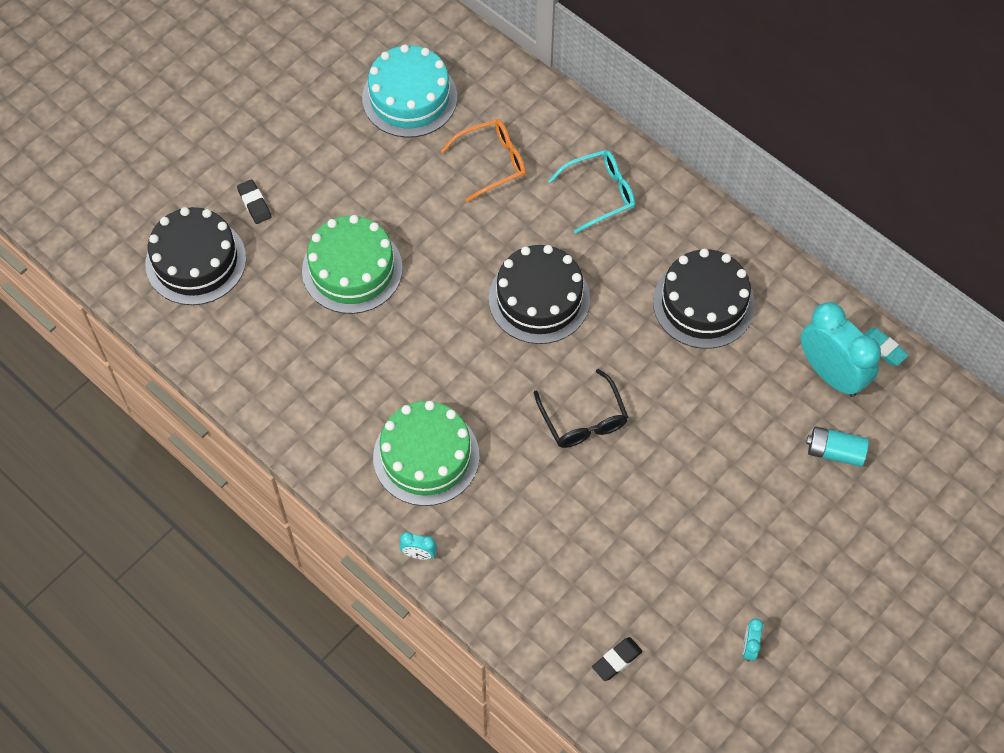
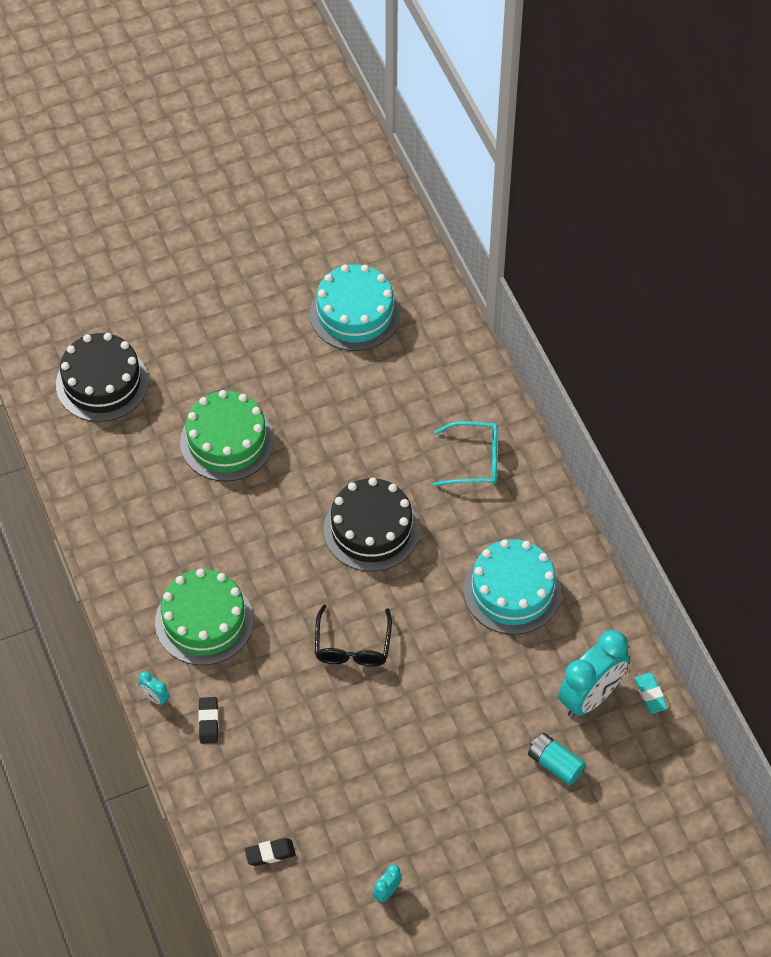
camera: 25 degrees right, 5 degrees down
black eraser [237,179,271,224] -> black eraser moved to [198,697,219,744]
orange glasses [441,119,526,202] -> none
black cake [653,249,755,349] -> turquoise cake [464,539,561,635]
turquoise clock [801,302,881,397] -> turquoise clock turned 60 degrees clockwise [558,630,629,718]

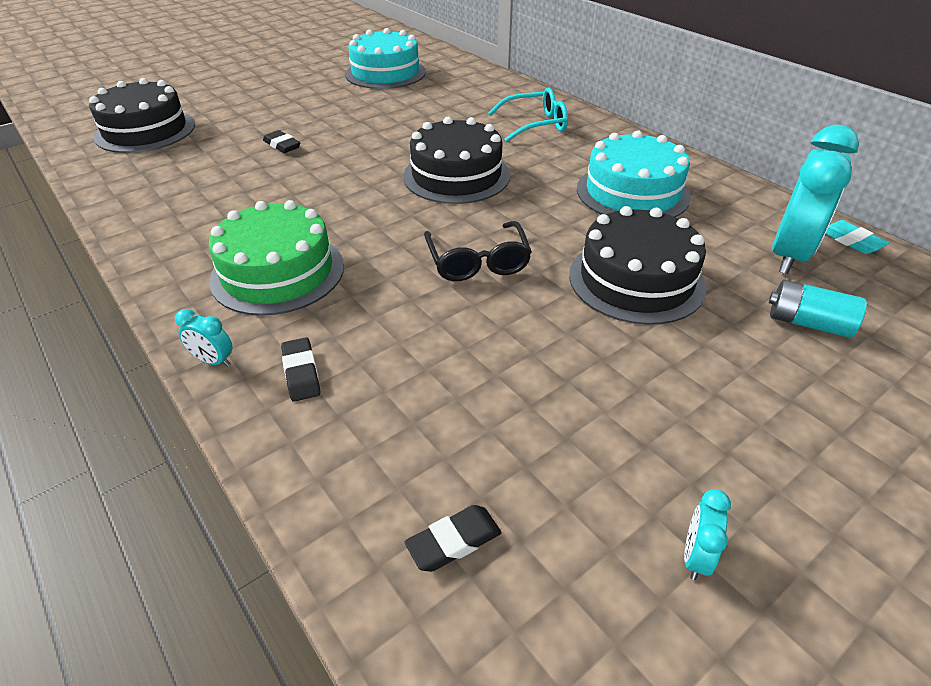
camera: 15 degrees left, 15 degrees down
green cake [180,390,274,482] -> black eraser [263,130,301,153]
none -> black cake [569,206,706,325]

